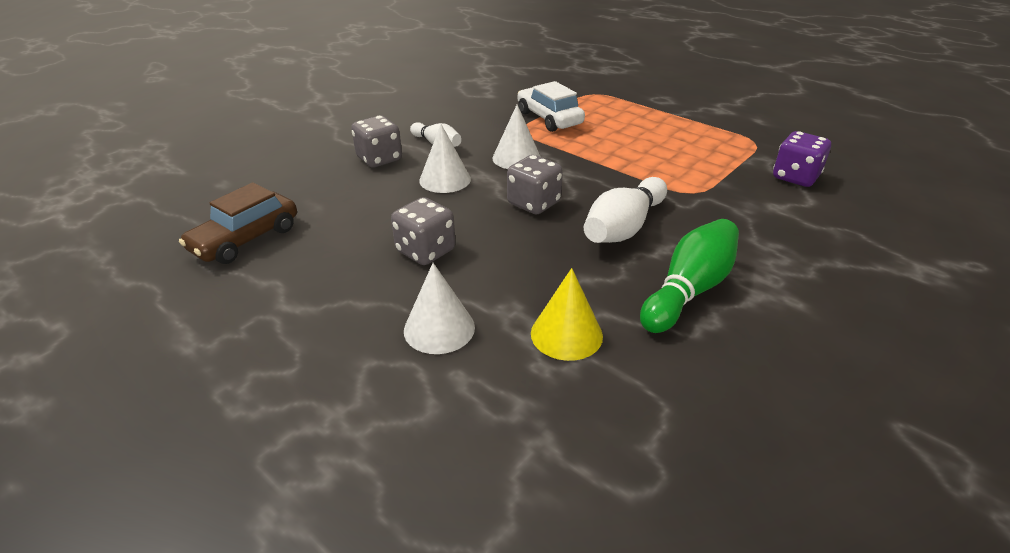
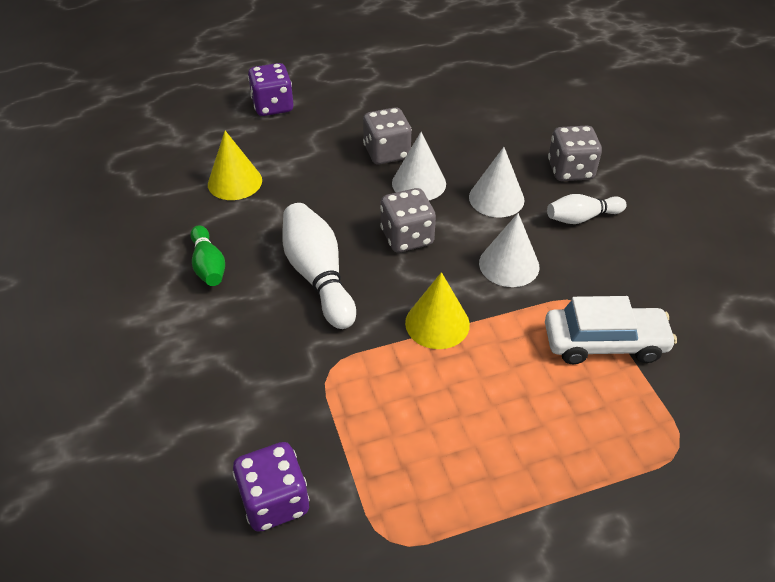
camera: 120 degrees right, 10 degrees up
brown car [179,182,297,264] -> none
white cone [404,263,475,354] -> white cone moved to [392,132,446,200]
green bowling pin [640,219,739,333] -> green bowling pin [190,225,225,286], size x0.61
none -> purple dice [248,63,294,116]
none -> yellow cone [405,272,470,349]

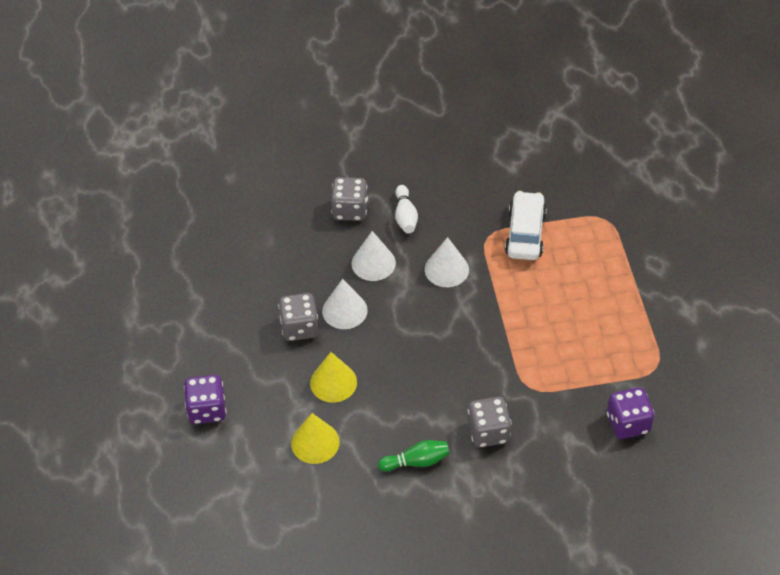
camera: 80 degrees left, 5 degrees up
white bowling pin [282,203,356,329] -> none
grey dice [380,188,436,252] -> grey dice moved to [468,397,512,448]
yellow cone [405,272,470,349] -> yellow cone moved to [310,352,357,403]

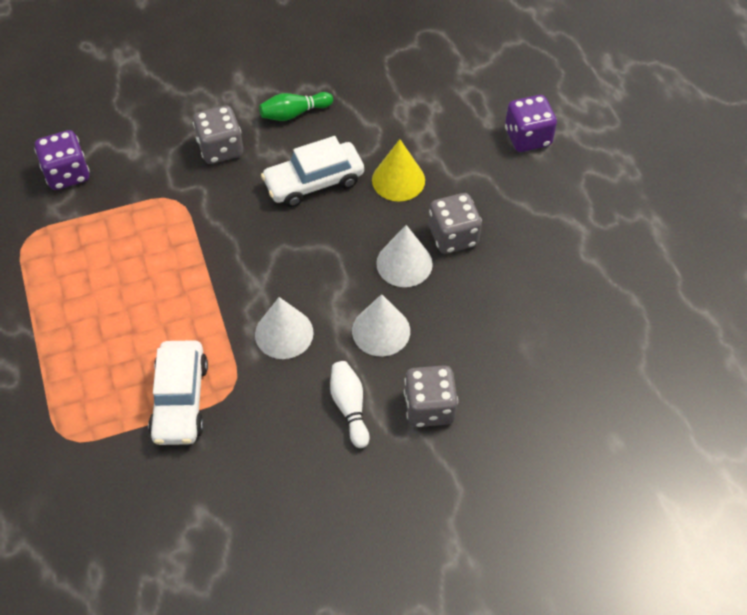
camera: 170 degrees right, 5 degrees up
yellow cone [291,413,340,464] -> none
none -> white car [261,136,364,207]

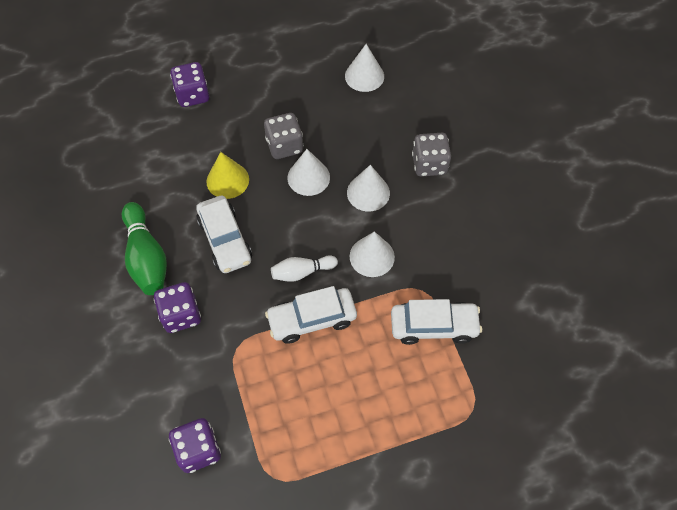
camera: 90 degrees left, 5 degrees up
grey dice [193,106,243,164] -> purple dice [154,282,201,333]
green bowling pin [259,92,333,121] -> green bowling pin [122,202,167,295], size x1.64
white bowling pin [330,361,369,448] -> white bowling pin moved to [271,255,338,282]
none -> white car [265,286,357,344]
none -> white cone [345,44,384,92]

